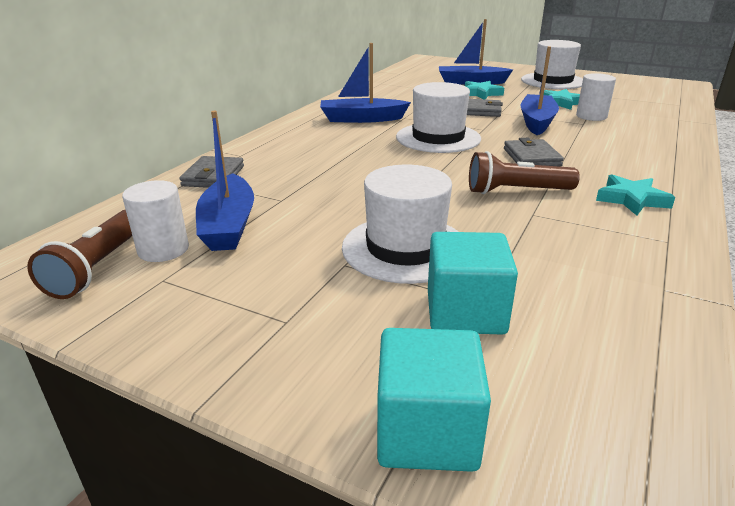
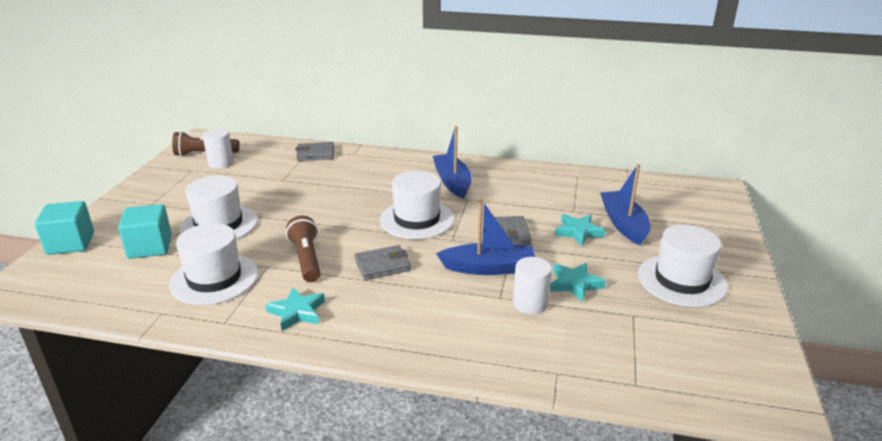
camera: 75 degrees right, 0 degrees up
blue boat [196,111,254,251] -> none
none -> white hat [169,223,258,305]

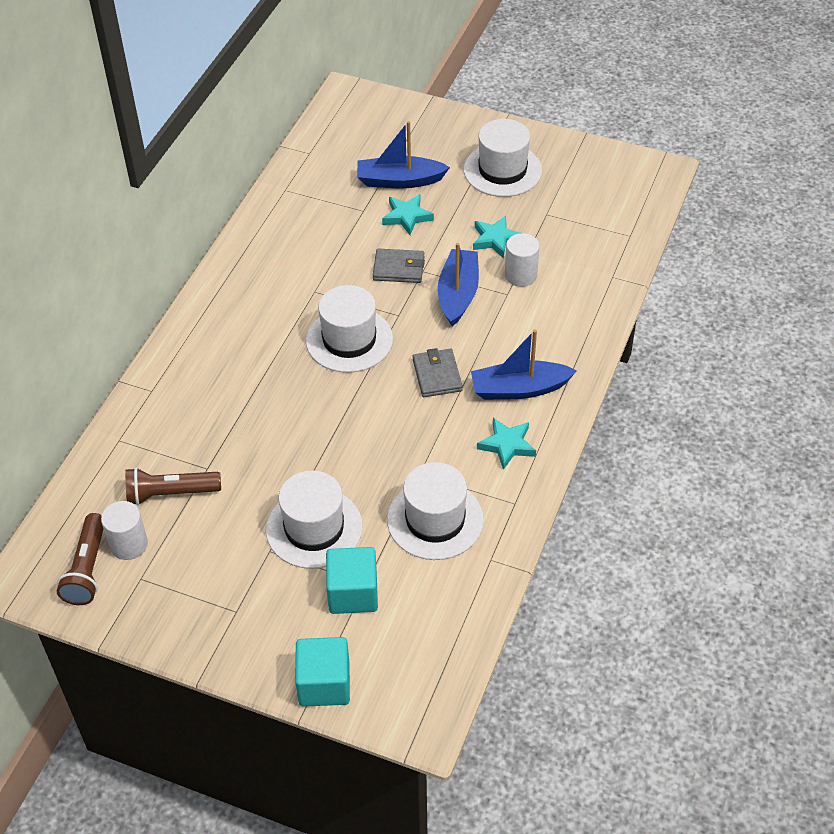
camera: 80 degrees left, 20 degrees up
brown flashlight [286,216,321,282] -> brown flashlight moved to [125,467,221,505]
grey wallet [295,142,334,161] -> none
blue boat [433,126,472,199] -> blue boat moved to [471,329,577,400]

